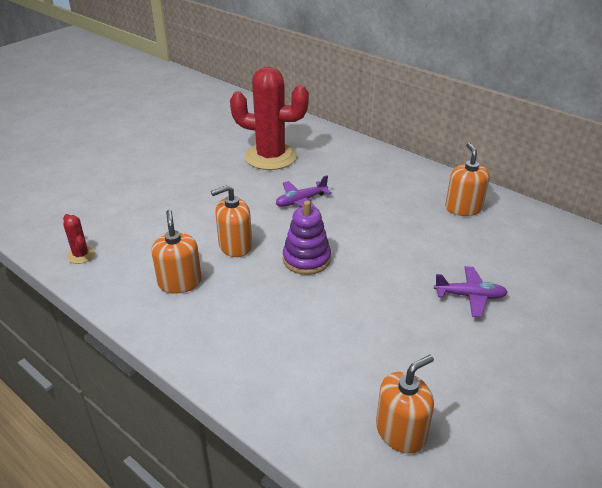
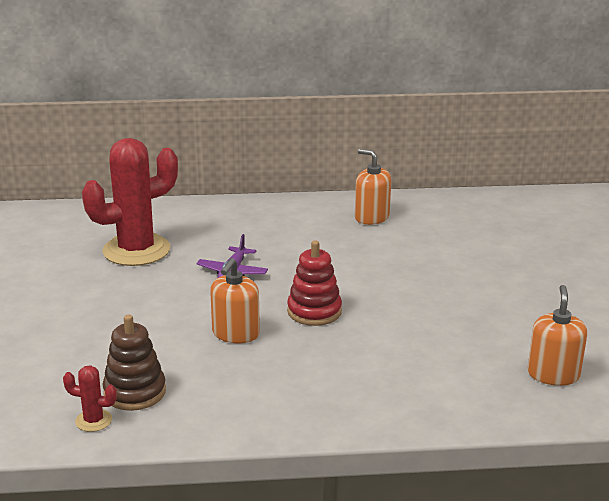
camera: 45 degrees left, 10 degrees down
orange soap dispenser [151,210,202,294] -> none
purple stacking toy [283,200,331,275] -> red stacking toy [287,240,342,326]
purple plane [434,266,508,317] -> none
none -> brown stacking toy [103,314,166,411]

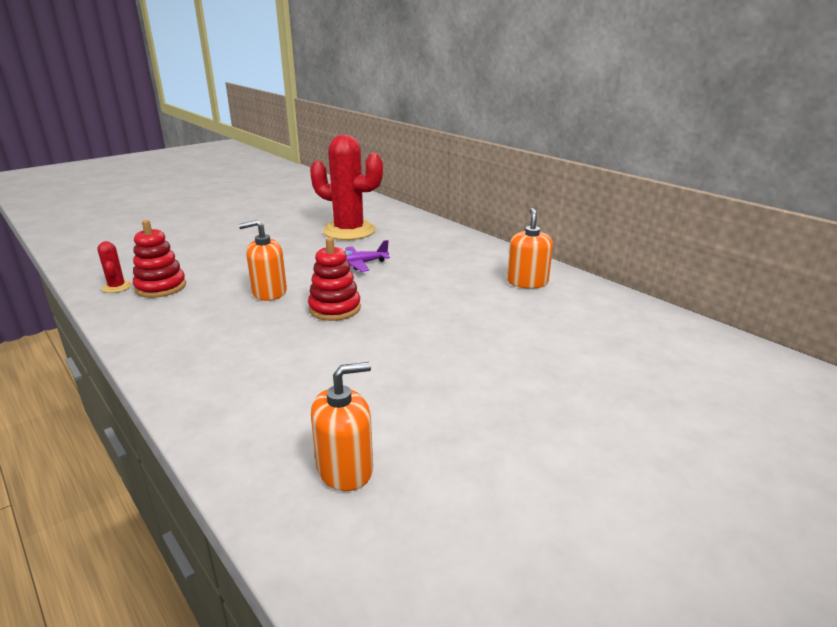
camera: 55 degrees right, 0 degrees up
brown stacking toy [103,314,166,411] -> red stacking toy [133,220,186,298]

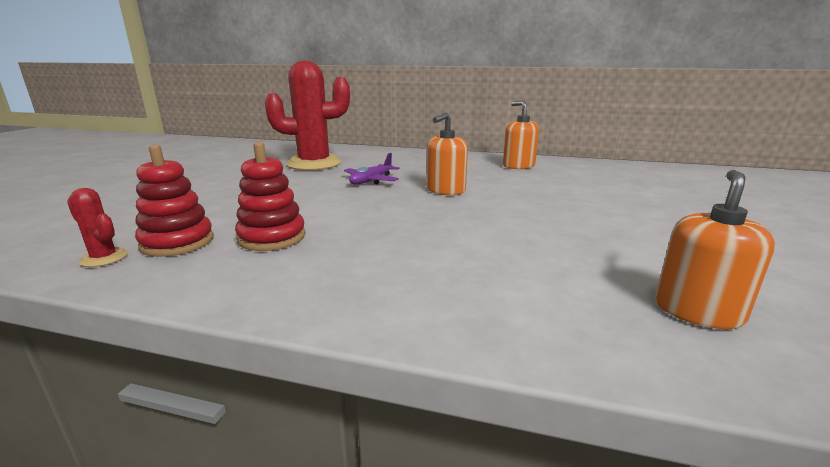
camera: 35 degrees left, 5 degrees down
orange soap dispenser [239,220,287,301] -> orange soap dispenser moved to [426,112,468,195]
red stacking toy [308,237,361,321] -> red stacking toy moved to [235,142,306,251]

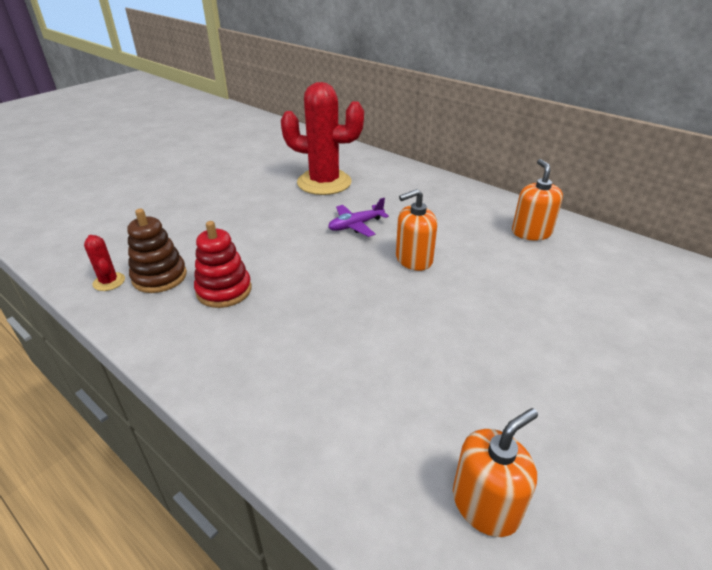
camera: 25 degrees right, 15 degrees up
red stacking toy [135,145,214,257] -> brown stacking toy [127,209,187,293]

